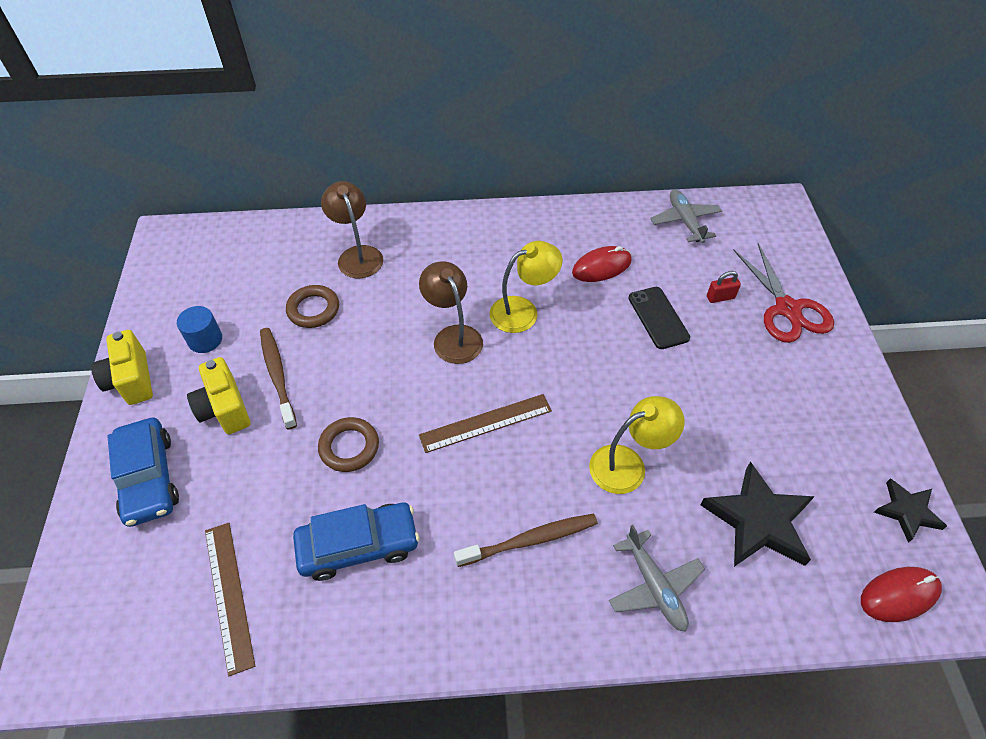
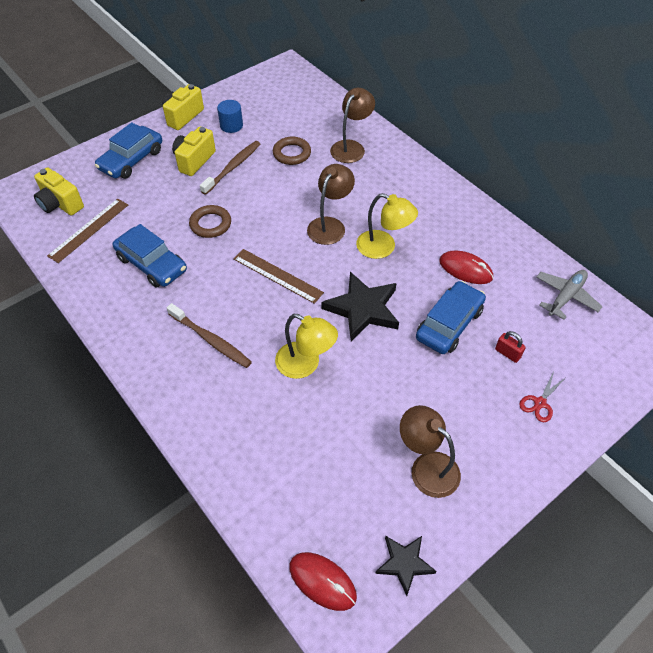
camera: 55 degrees right, 0 degrees up
grey plane [609,525,705,632] -> none
black phone [628,287,690,349] -> blue car [416,281,486,354]
black star [700,461,815,567] -> black star moved to [322,272,399,341]
red scissors [734,243,834,343] -> red scissors [519,372,565,422], size x0.50
none -> yellow camera [34,167,84,216]
none -> brown lamp [400,405,461,498]

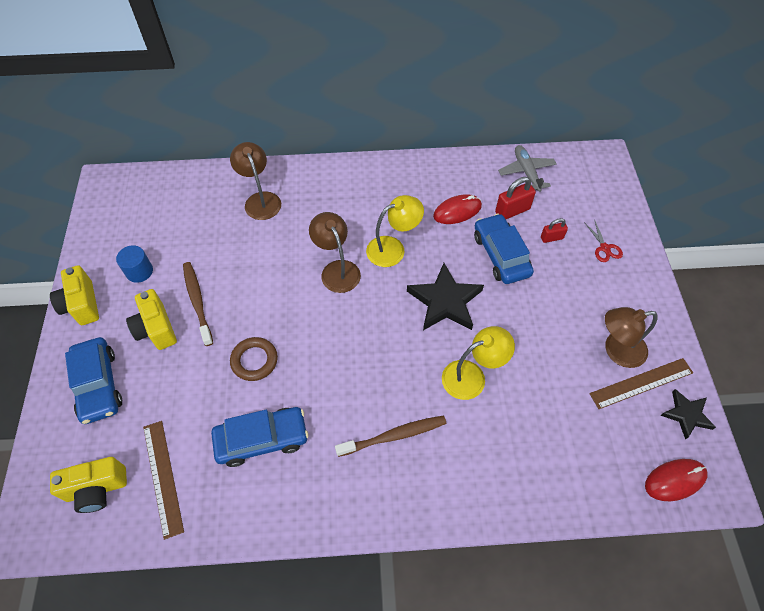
camera: 55 degrees left, 5 degrees up
brown ruler [233,249,324,304] -> brown ruler moved to [589,358,693,409]
brown ring [273,136,311,165] -> none
none -> red padlock [495,177,536,219]

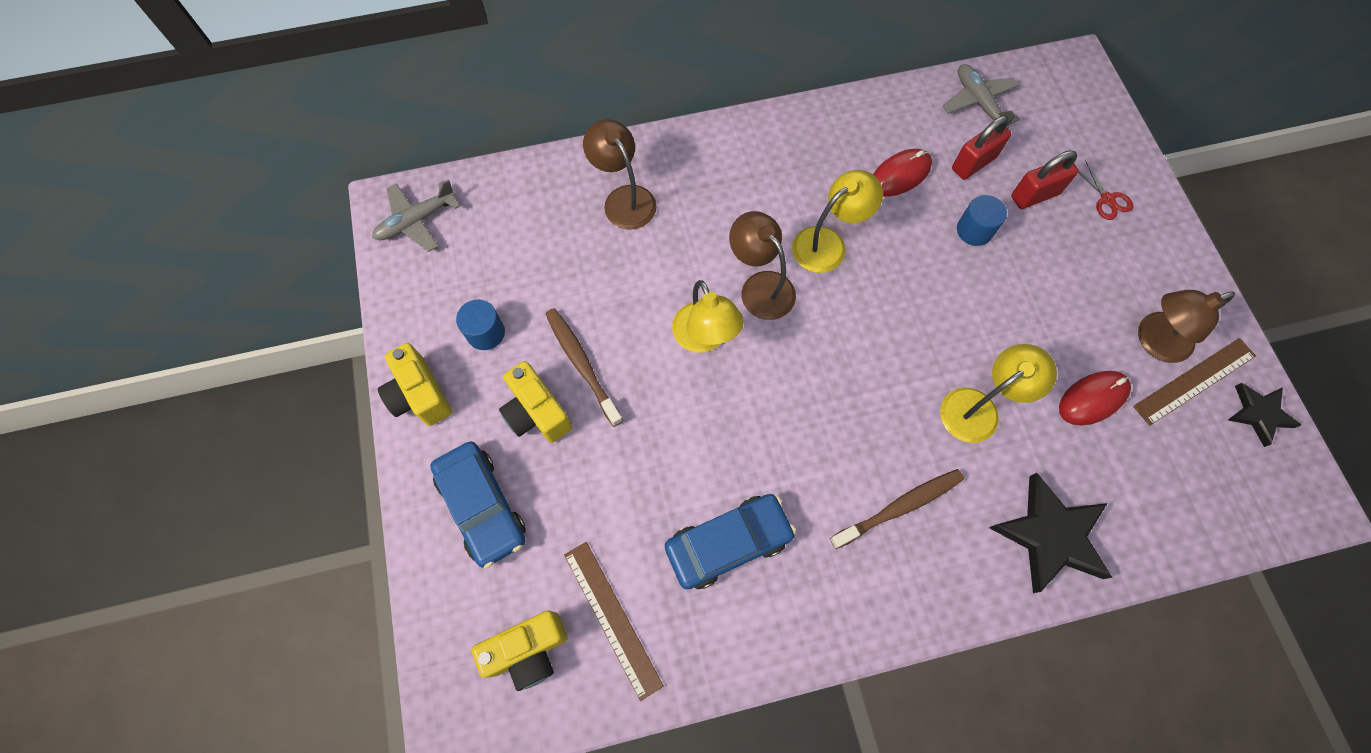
camera: 10 degrees left, 10 degrees up
brown ring [230,337,278,381] -> none
black star [407,263,484,330] -> black star moved to [989,473,1113,593]
blue car [474,214,534,284] -> blue cylinder [957,195,1007,246]
red padlock [541,218,568,243] -> red padlock [1011,150,1078,209], size x1.62
red mouse [645,459,708,501] -> red mouse moved to [1059,371,1131,425]
none -> grey plane [372,180,460,252]
none -> yellow lamp [672,280,744,353]

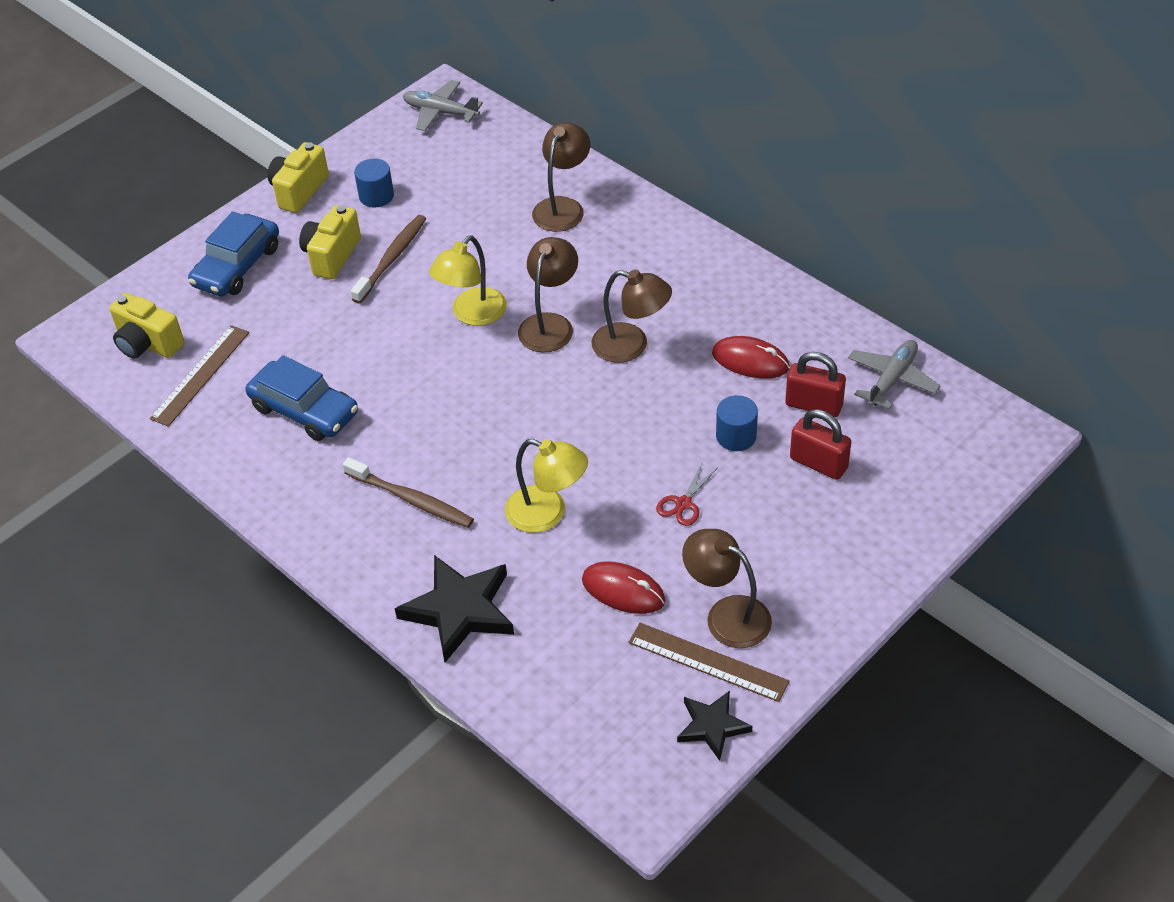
camera: 60 degrees right, 20 degrees down
yellow lamp [792,170,883,273] -> brown lamp [592,270,672,363]
red scissors [1078,160,1133,220] -> red scissors moved to [656,463,717,526]

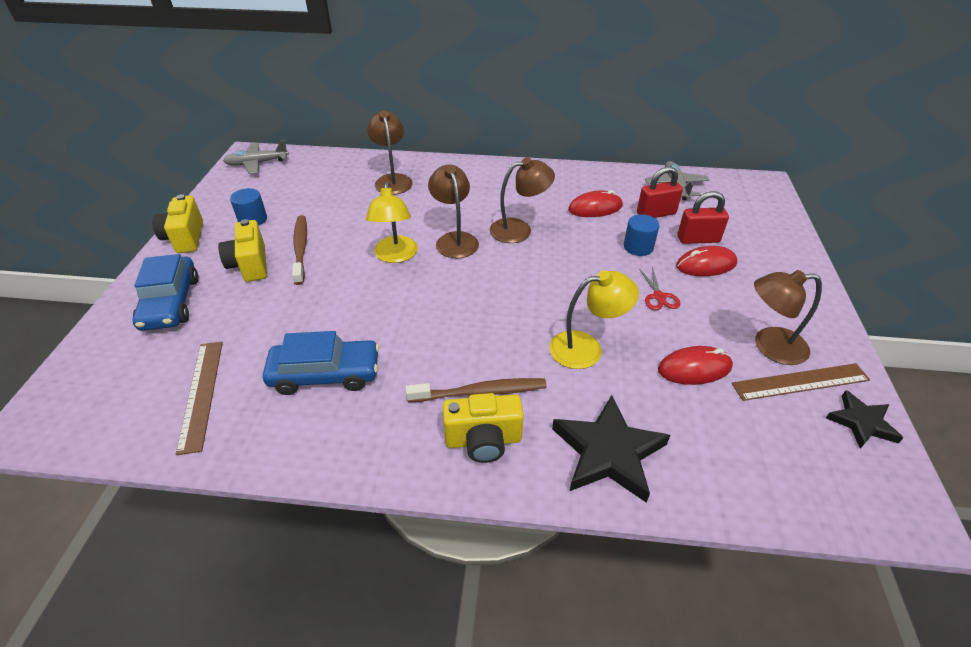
camera: 40 degrees left, 5 degrees down
yellow camera [109,293,184,359] -> yellow camera moved to [443,393,524,463]
none -> red mouse [676,246,737,276]

